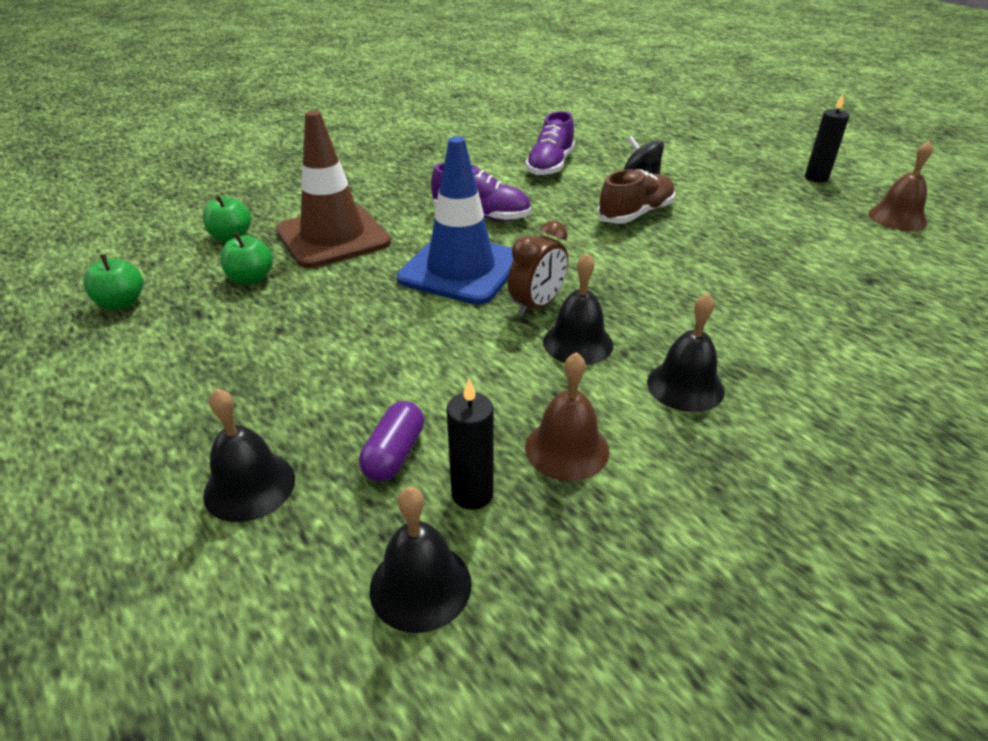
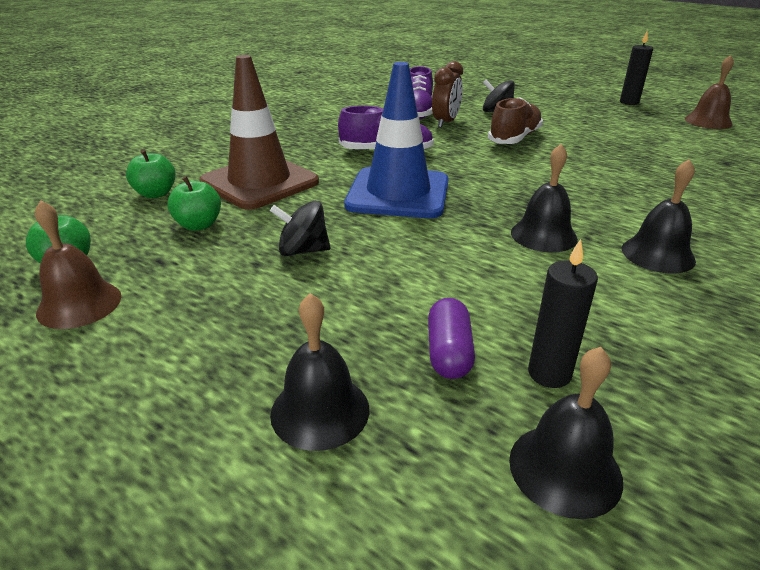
camera: 15 degrees left, 5 degrees down
brown clock [508,220,568,317] -> brown clock moved to [432,61,463,128]
brown bell [525,352,609,481] -> brown bell moved to [35,200,121,329]
none -> black spinning top [270,201,330,256]

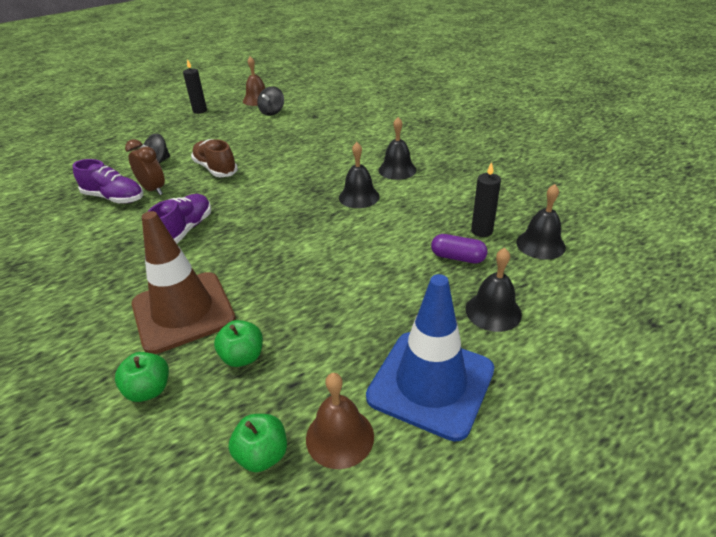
camera: 70 degrees left, 5 degrees up
black spinning top [270,201,330,256] -> black spinning top moved to [257,86,284,116]
blue traffic cone [344,62,449,218] -> blue traffic cone moved to [366,274,494,442]

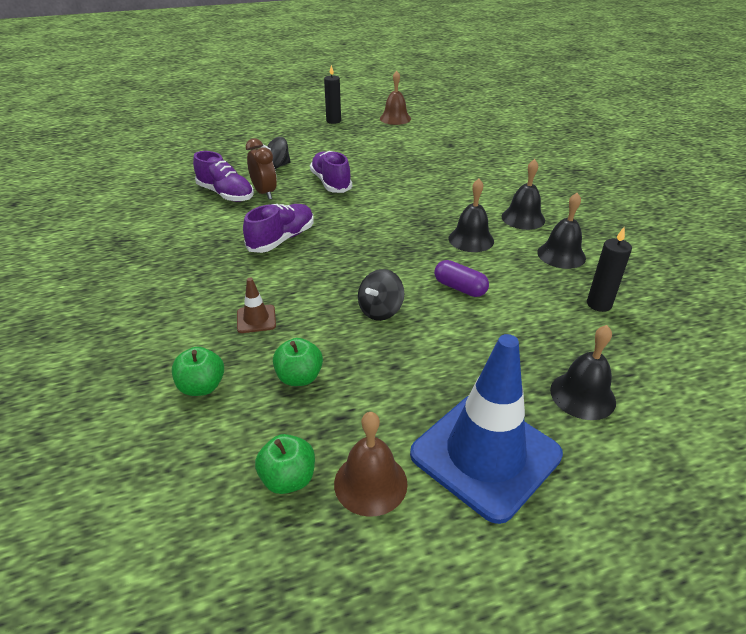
camera: 15 degrees right, 0 degrees up
brown traffic cone [132,211,236,354] -> brown traffic cone [237,278,276,333], size x0.42
brown shoe [191,139,238,178] -> purple shoe [310,151,352,193]
black spinning top [257,86,284,116] -> black spinning top moved to [358,269,404,321]
purple capsule [431,234,488,263] -> purple capsule moved to [434,260,489,297]
black bell [516,184,566,260] -> black bell moved to [537,193,586,269]

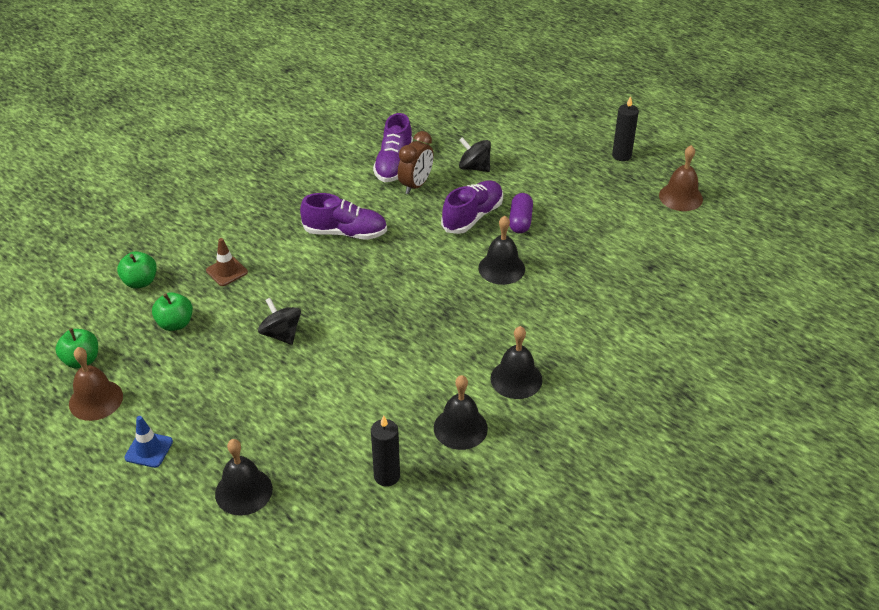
camera: 60 degrees right, 5 degrees up
black spinning top [358,269,404,321] -> black spinning top turned 45 degrees clockwise [258,298,301,345]
blue traffic cone [410,334,563,524] -> blue traffic cone [124,416,173,468], size x0.42
purple capsule [434,260,489,297] -> purple capsule moved to [509,193,533,233]
black bell [448,179,494,252] -> black bell moved to [478,216,525,285]

